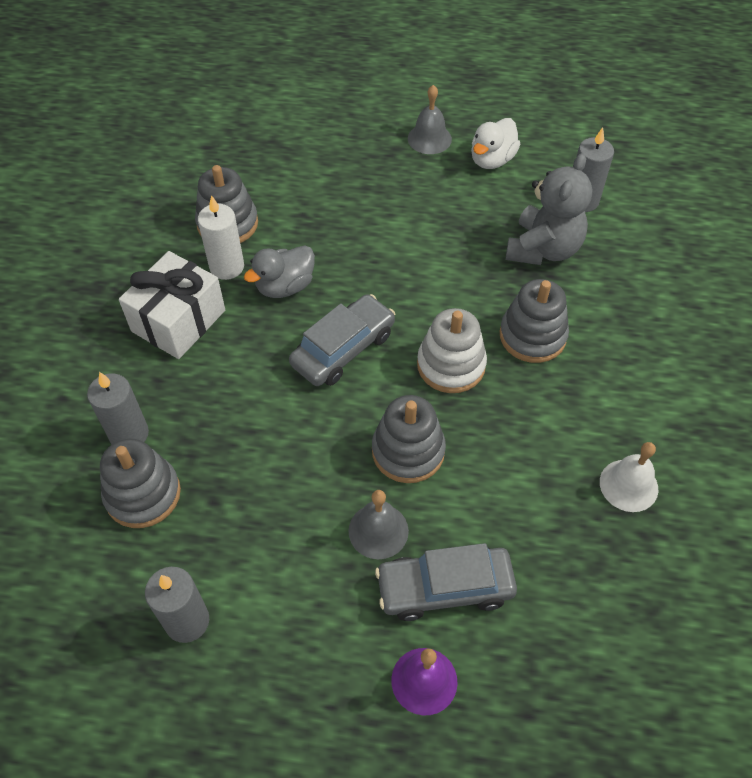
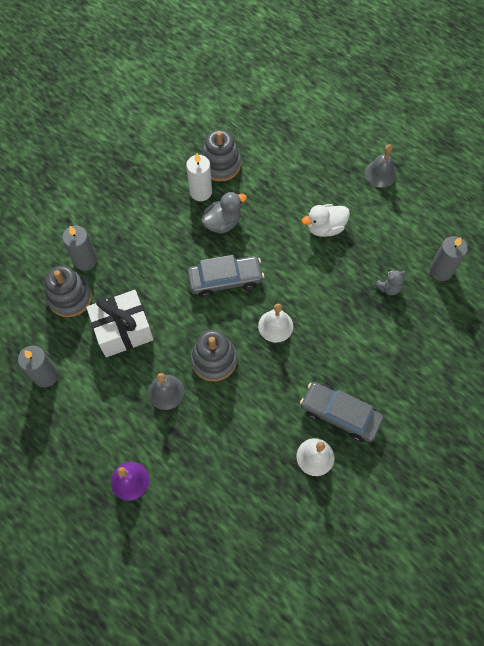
camera: 35 degrees right, 10 degrees up
white gift [119,251,225,359] -> white gift moved to [86,290,154,357]
grey duck [244,245,315,298] -> grey duck turned 150 degrees clockwise [201,192,247,234]
grey car [375,543,517,621] -> grey car moved to [300,382,383,442]
white stacking toy [417,308,487,393] -> white bell [258,304,293,343]
white duck [471,118,520,169] -> white duck moved to [302,204,350,237]
grey stacking toy [500,279,569,363] -> none
grey teddy bear [506,153,592,265] -> grey teddy bear [375,270,406,295], size x0.47

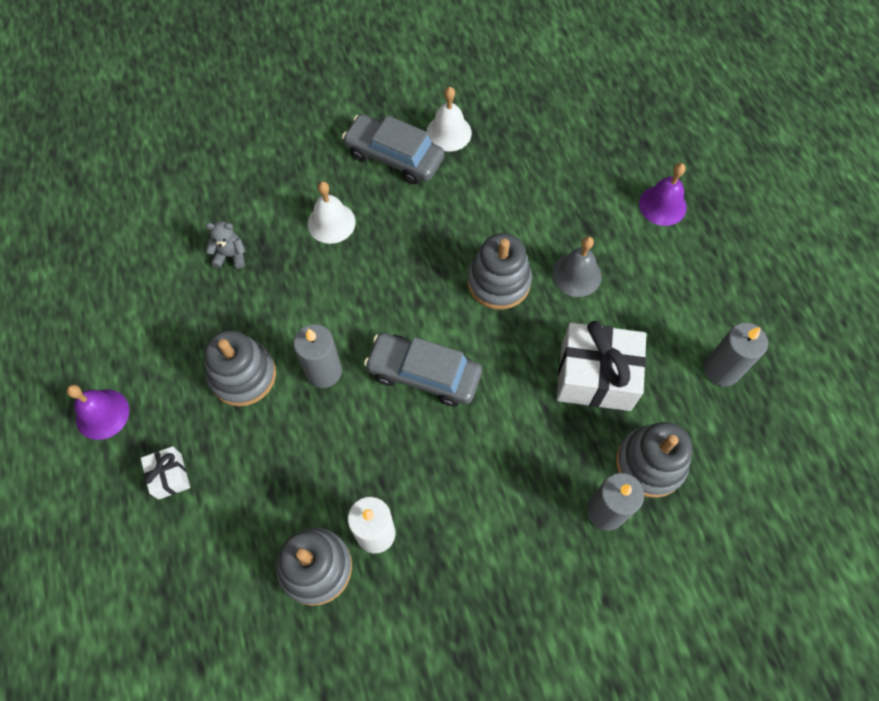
camera: 150 degrees left, 0 degrees up
grey duck [201,192,247,234] -> none
white bell [258,304,293,343] -> white bell moved to [308,181,356,244]
grey car [300,382,383,442] -> grey car turned 150 degrees clockwise [342,114,444,184]
white duck [302,204,350,237] -> grey stacking toy [204,330,276,406]
grey bell [365,144,396,187] -> purple bell [67,385,129,440]
grey candle [429,236,468,281] -> grey candle moved to [294,324,342,388]
none -> white gift [141,446,190,500]

